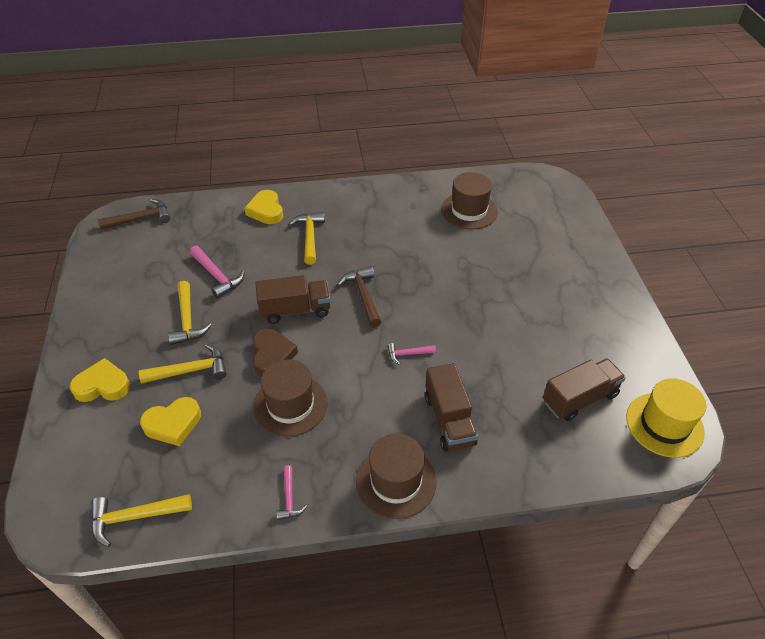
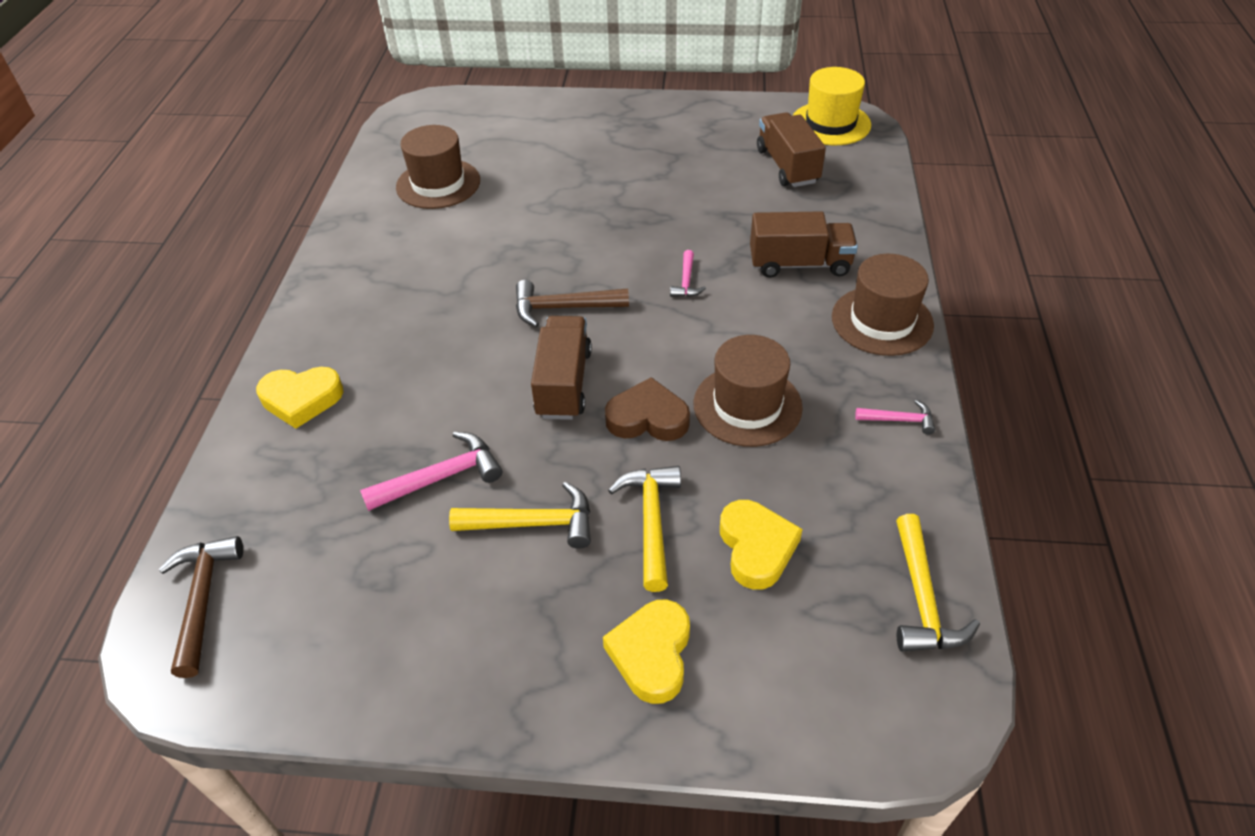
camera: 75 degrees left, 0 degrees up
yellow hammer [289,212,325,265] -> none

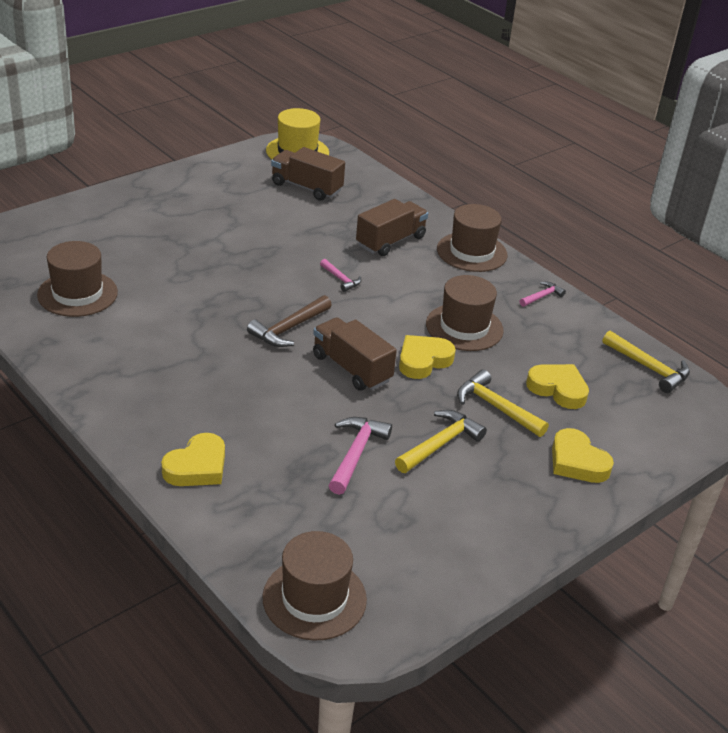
camera: 50 degrees left, 10 degrees down
brown hammer [159,536,243,678] -> brown hat [263,531,367,640]
brown heart [605,377,690,441] -> yellow heart [399,335,456,379]

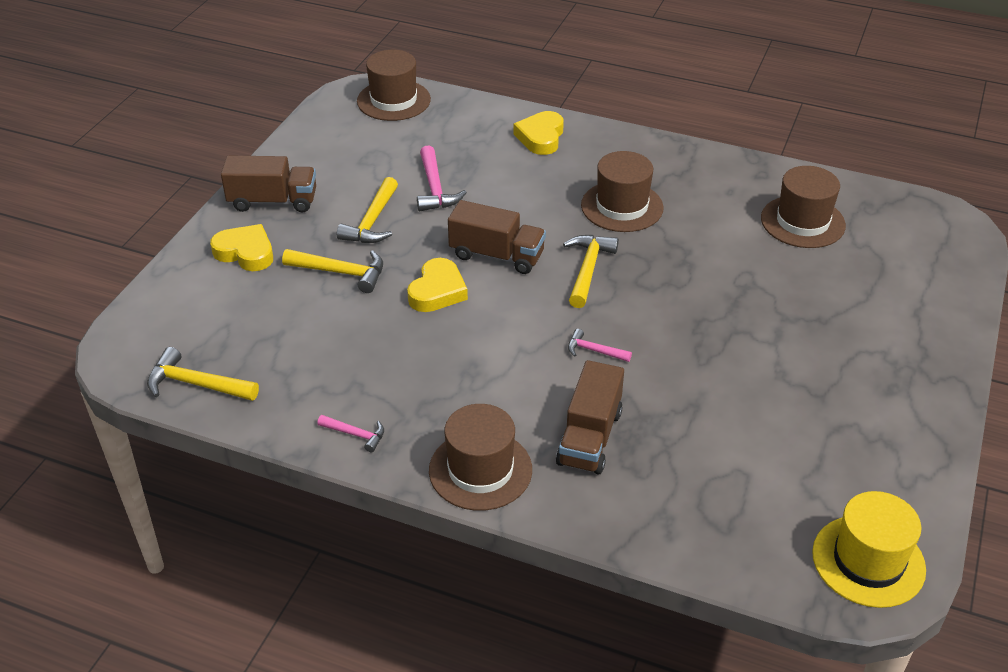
camera: 155 degrees right, 5 degrees up
brown hammer [247,295,332,347] -> yellow hammer [563,235,619,308]
brown truck [271,147,345,201] -> brown truck moved to [221,156,316,213]
brown hat [426,275,504,351] -> brown hat moved to [581,151,664,232]
pink hammer [520,282,566,307] -> pink hammer turned 90 degrees counterclockwise [318,415,384,452]
yellow heart [526,364,589,409] -> none

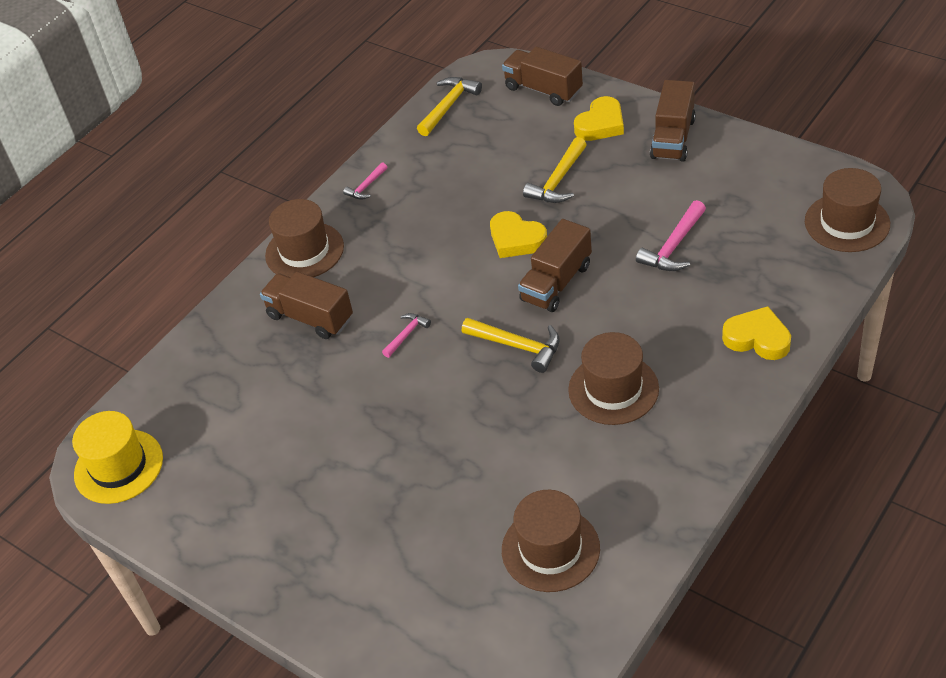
camera: 110 degrees right, 5 degrees up
yellow hammer [337,177,398,243] -> none
pink hammer [417,146,467,211] -> pink hammer turned 60 degrees counterclockwise [636,200,706,271]
none -> brown truck [502,47,583,106]

